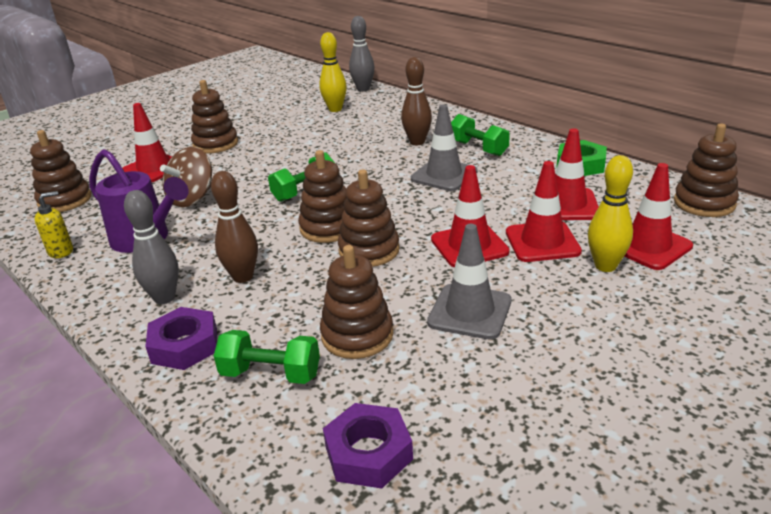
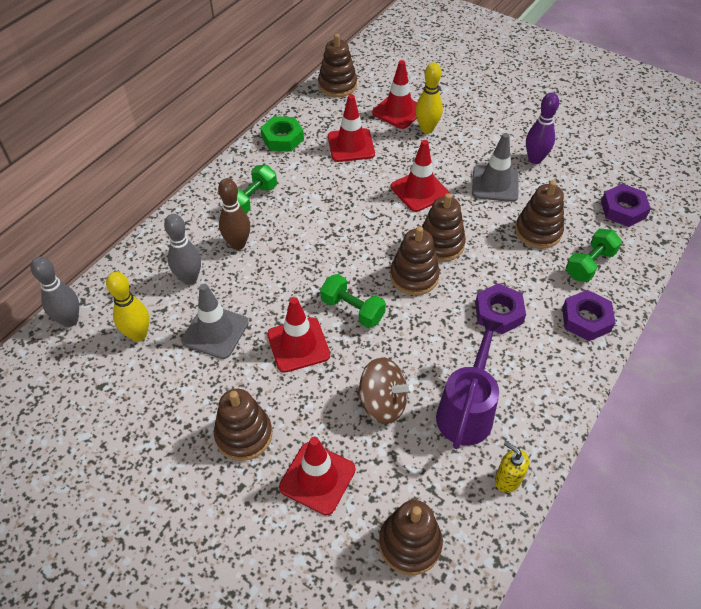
camera: 105 degrees left, 20 degrees up
grey bowling pin [124,190,179,304] -> grey bowling pin moved to [164,214,201,285]
brown bowling pin [211,171,258,283] -> purple nut [475,283,526,334]
green dumbbell [214,330,320,384] -> green dumbbell turned 45 degrees clockwise [566,228,622,282]
grey traffic cone [411,104,478,191] -> grey traffic cone moved to [181,284,249,359]
red traffic cone [506,161,582,262] -> red traffic cone moved to [267,297,330,373]
none -> purple bowling pin [526,93,559,164]

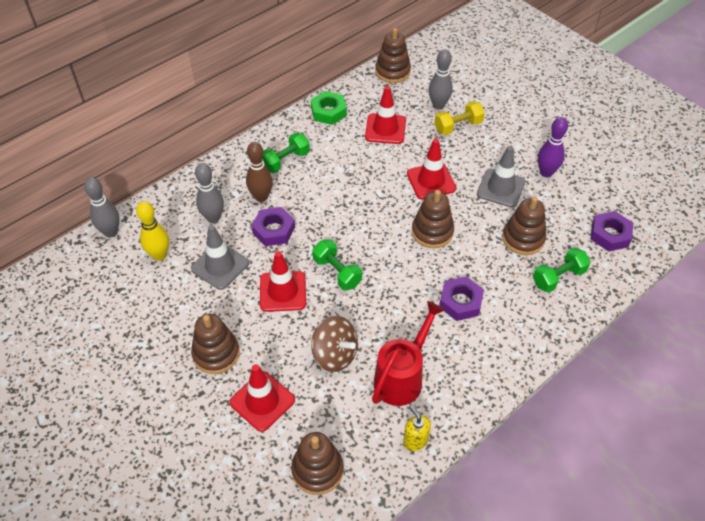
camera: 15 degrees right, 0 degrees up
red traffic cone [372,60,417,129] -> grey bowling pin [429,49,453,110]
brown stacking toy [390,226,440,295] -> none
yellow bowling pin [415,62,443,133] -> yellow dumbbell [434,101,485,135]
purple watering can [436,317,504,449] -> red watering can [372,301,445,406]
purple nut [562,290,615,341] -> purple nut moved to [251,207,295,246]

